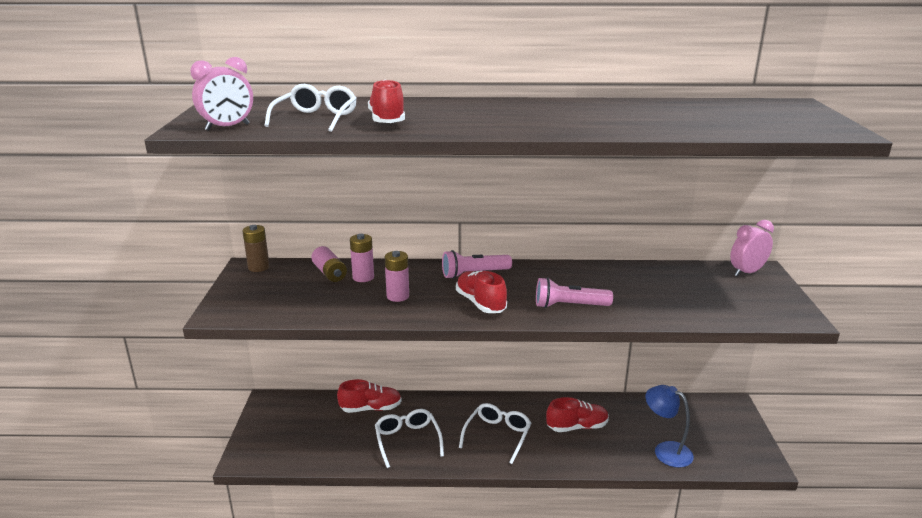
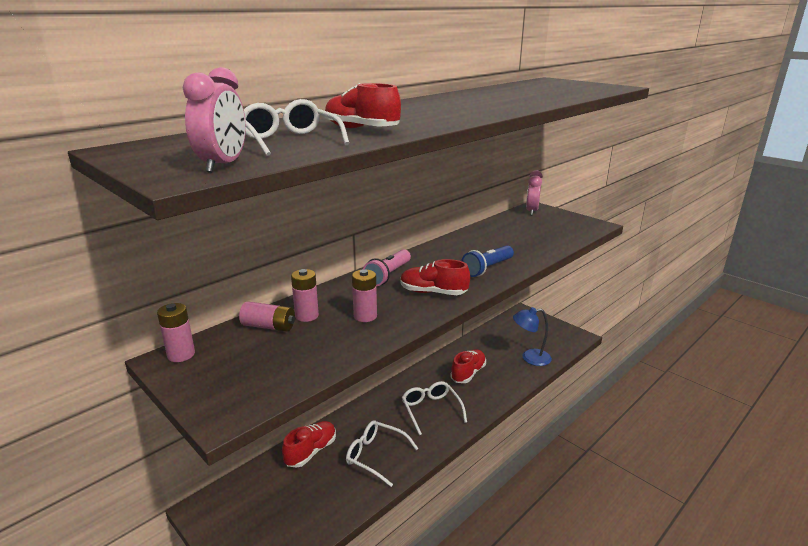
camera: 45 degrees left, 0 degrees up
brown battery [242,225,270,272] -> pink battery [157,303,195,362]
pink flashlight [536,277,613,308] -> blue flashlight [461,246,514,277]

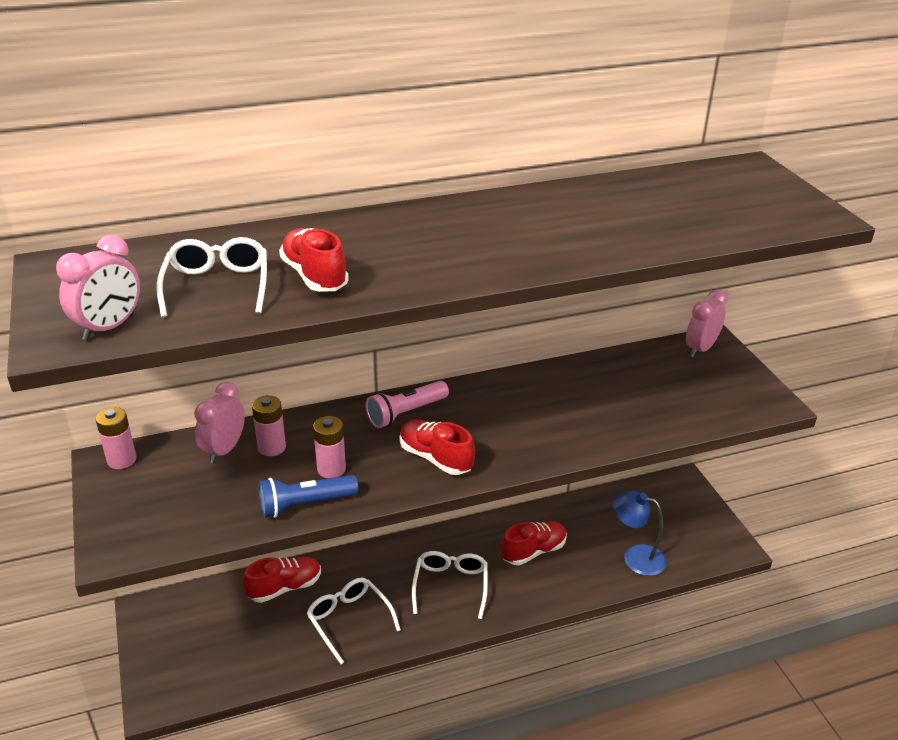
camera: 25 degrees right, 10 degrees up
pink battery [239,301,295,332] -> pink clock [194,382,245,463]
blue flashlight [461,246,514,277] -> blue flashlight moved to [259,475,358,518]

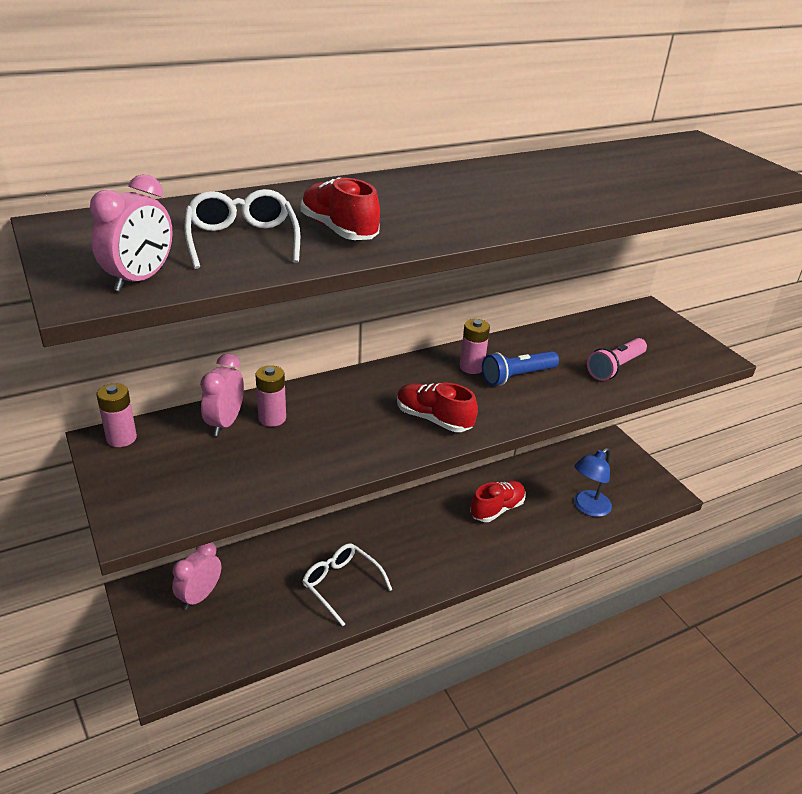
camera: 10 degrees left, 0 degrees up
red shoe [243,557,321,603] -> none
blue flashlight [259,475,358,518] -> blue flashlight moved to [482,351,559,386]
pink battery [313,416,346,478] -> pink battery moved to [460,319,490,374]
pink flashlight [366,381,449,428] -> pink flashlight moved to [587,338,647,381]
white glasses [412,551,488,619] -> none
blue lamp [612,491,667,576] -> blue lamp turned 60 degrees counterclockwise [574,448,612,517]
pink clock [686,290,728,357] -> pink clock moved to [172,542,221,610]

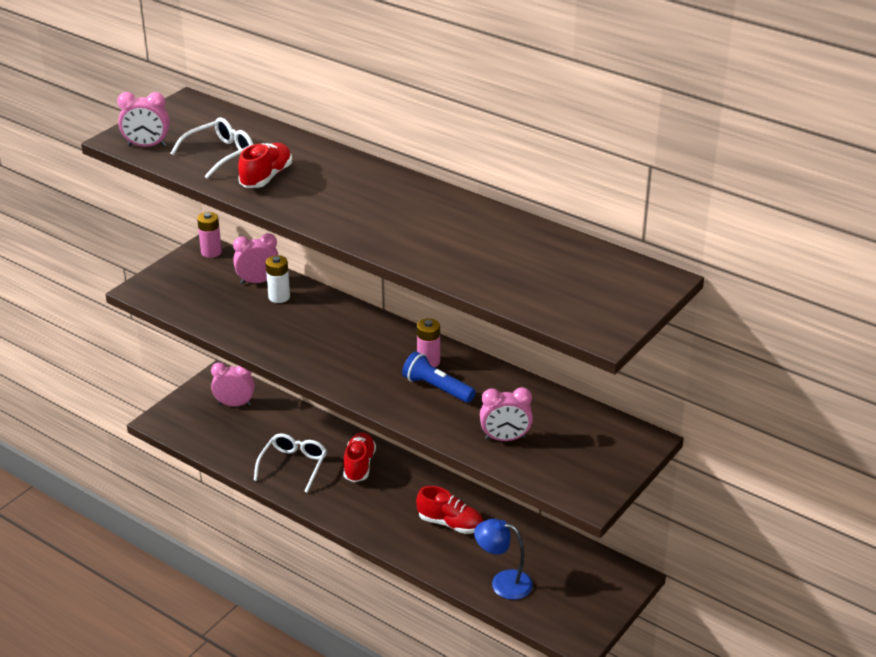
camera: 65 degrees right, 0 degrees up
pink battery [255,365,286,427] -> white battery [266,255,290,303]
red shoe [397,383,478,432] -> red shoe moved to [343,432,376,482]
pink flashlight [587,338,647,381] -> pink clock [480,387,533,441]

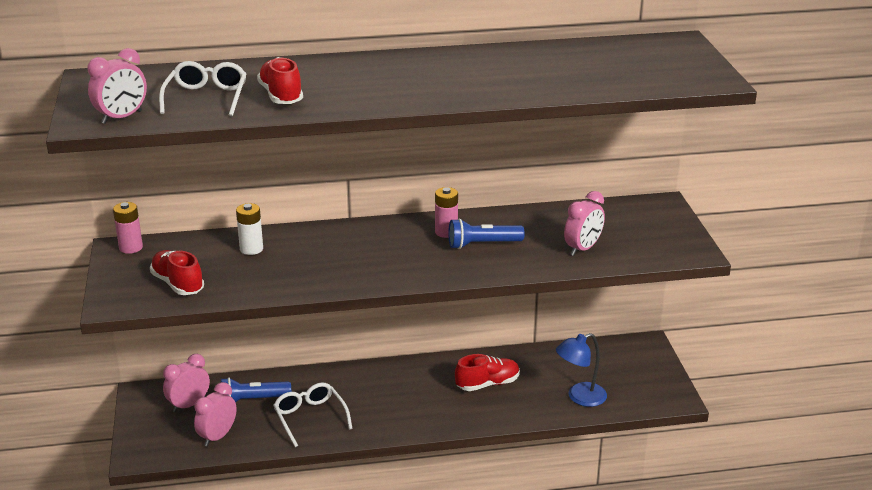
camera: 45 degrees left, 5 degrees down
pink clock [233,233,278,284] -> pink clock moved to [194,382,237,447]
red shoe [343,432,376,482] -> red shoe moved to [150,250,204,295]
none -> blue flashlight [221,377,291,402]

